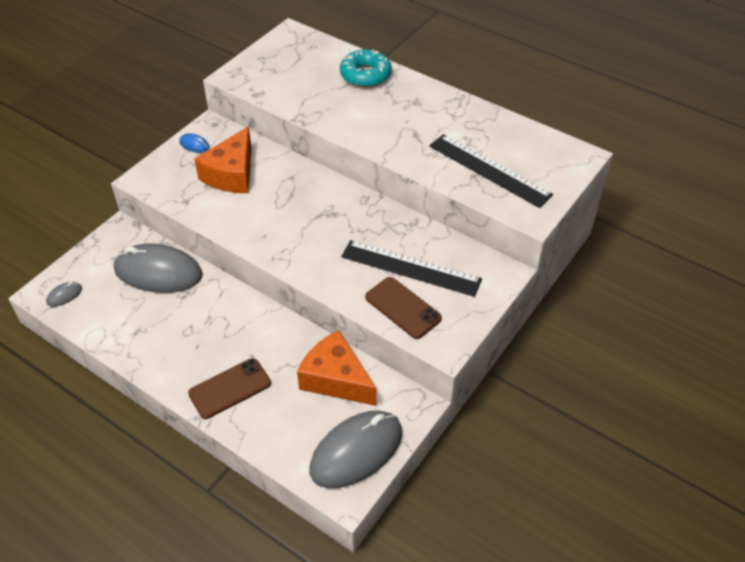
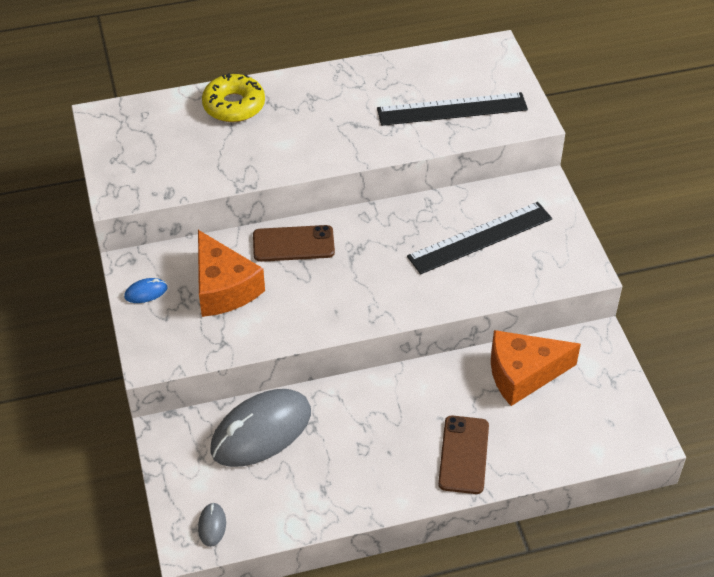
camera: 50 degrees left, 0 degrees up
grey mouse [310,411,402,488] -> none
turquoise donut [340,49,392,87] -> yellow donut [202,73,265,122]
brown phone [365,277,442,339] -> brown phone moved to [253,225,335,262]

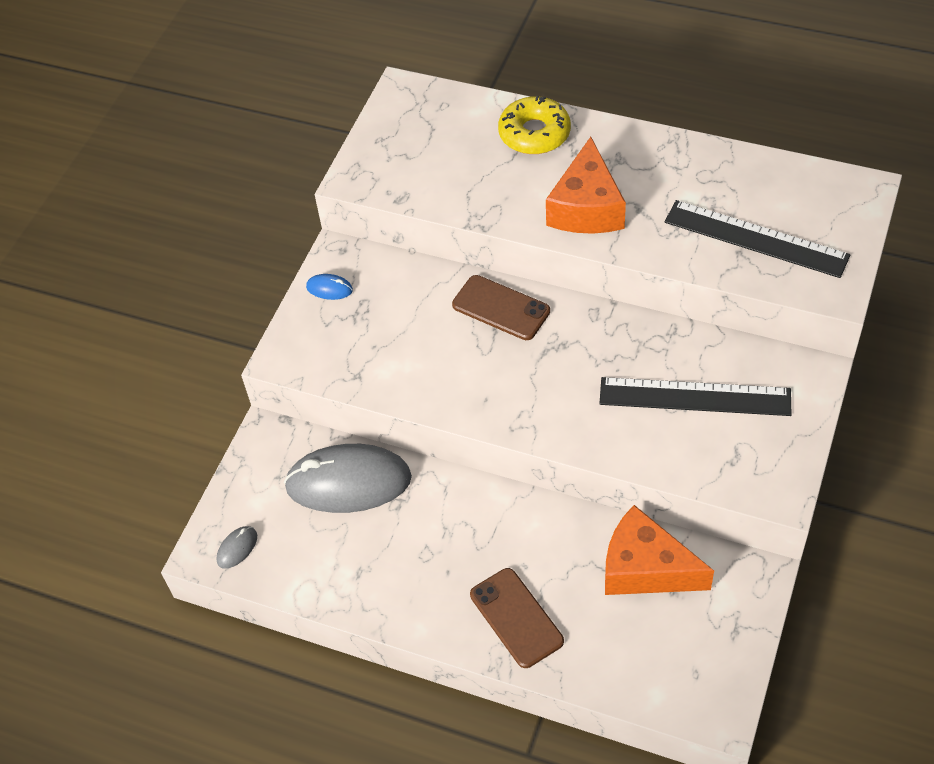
camera: 40 degrees right, 5 degrees up
orange cheese [198,230,265,317] -> orange cheese moved to [546,137,626,234]
brown phone [438,416,489,494] -> brown phone turned 75 degrees counterclockwise [470,568,564,668]

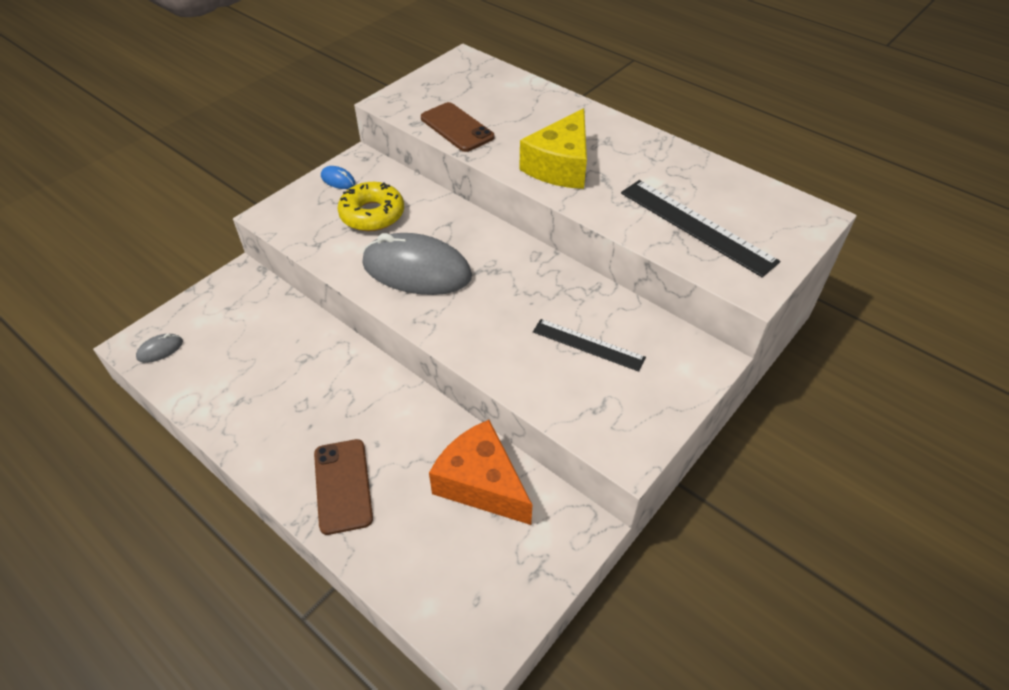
camera: 15 degrees right, 5 degrees down
grey mouse [284,444,412,513] -> grey mouse moved to [362,233,472,295]
brown phone [452,275,550,340] -> brown phone moved to [421,102,494,152]
yellow donut [498,96,571,154] -> yellow donut moved to [338,182,404,231]
orange cheese [546,137,626,234] -> yellow cheese [519,108,587,189]
black ruler [599,377,791,416] -> black ruler [533,319,646,372], size x0.63

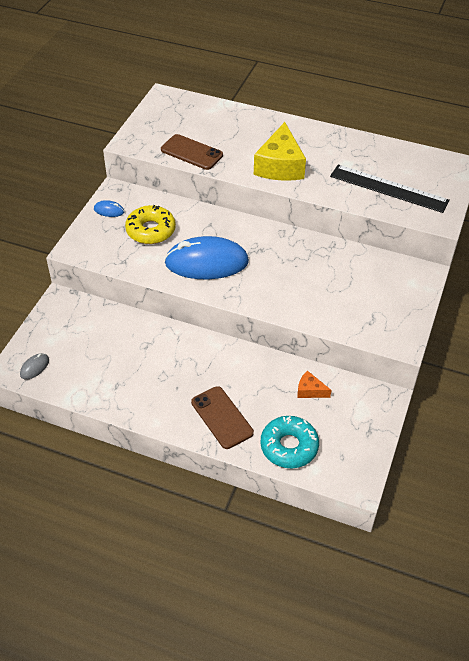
camera: 20 degrees left, 0 degrees up
grey mouse [362,233,472,295] -> blue mouse [164,236,249,279]
orange cheese [429,420,532,525] -> orange cheese [297,371,331,398], size x0.47
black ruler [533,319,646,372] -> none
none -> turquoise donut [260,416,319,468]

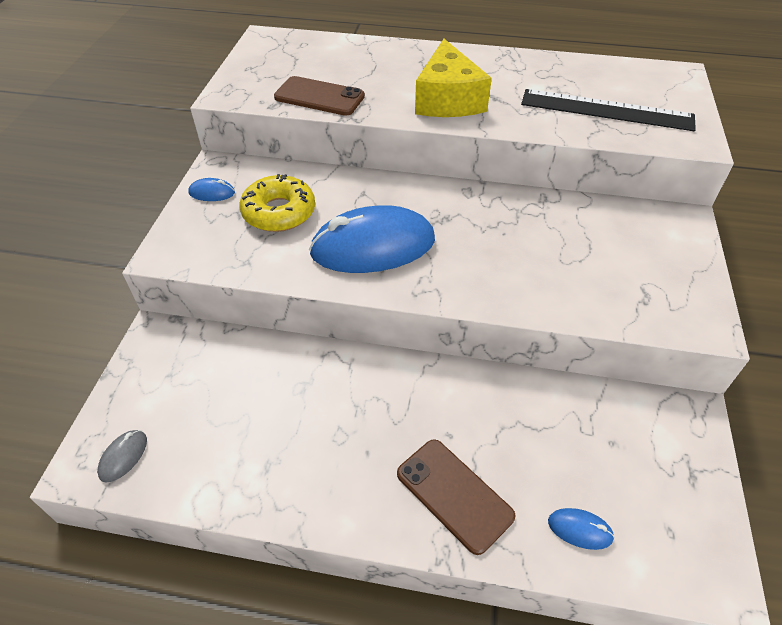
camera: 10 degrees left, 0 degrees up
turquoise donut [260,416,319,468] -> blue mouse [548,508,615,550]
orange cheese [297,371,331,398] -> none

